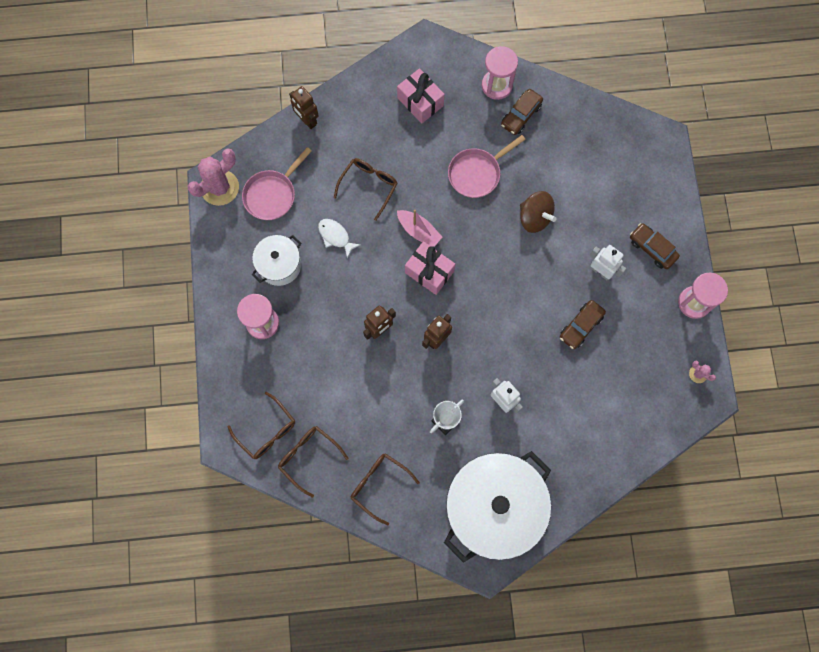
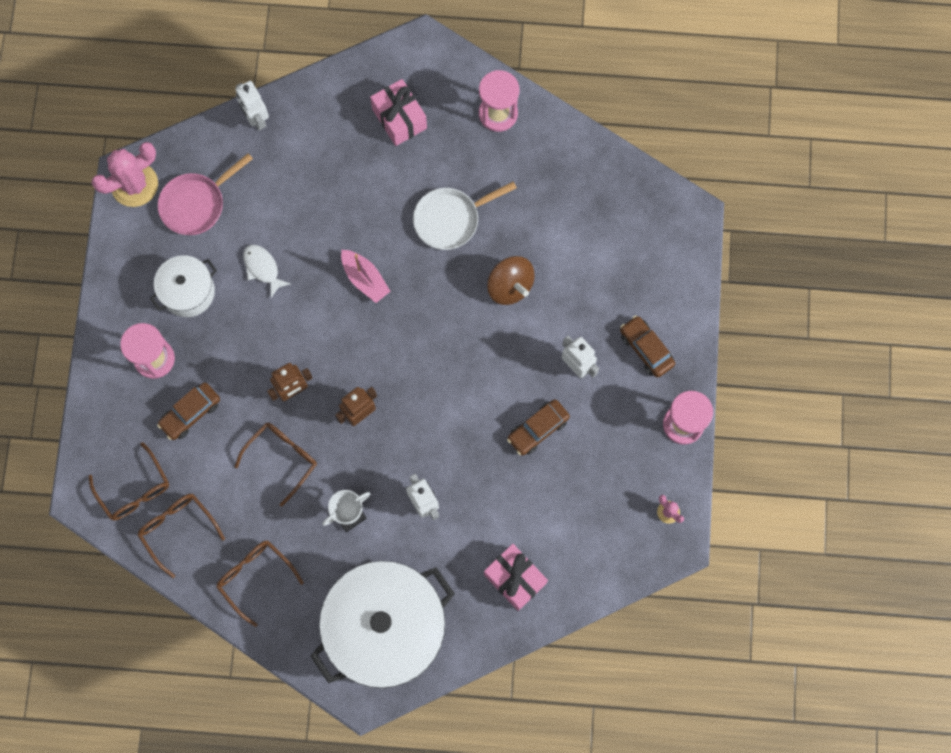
camera: 10 degrees right, 0 degrees up
brown robot [289,86,319,129] -> white robot [235,81,269,131]
brown glasses [334,158,398,221] -> brown glasses moved to [234,423,317,506]
pink gift [405,241,455,295] -> pink gift moved to [484,544,548,611]
pink pan [448,135,526,198] -> white pan [413,182,517,250]
brown car [501,89,543,135] -> brown car moved to [157,382,220,440]

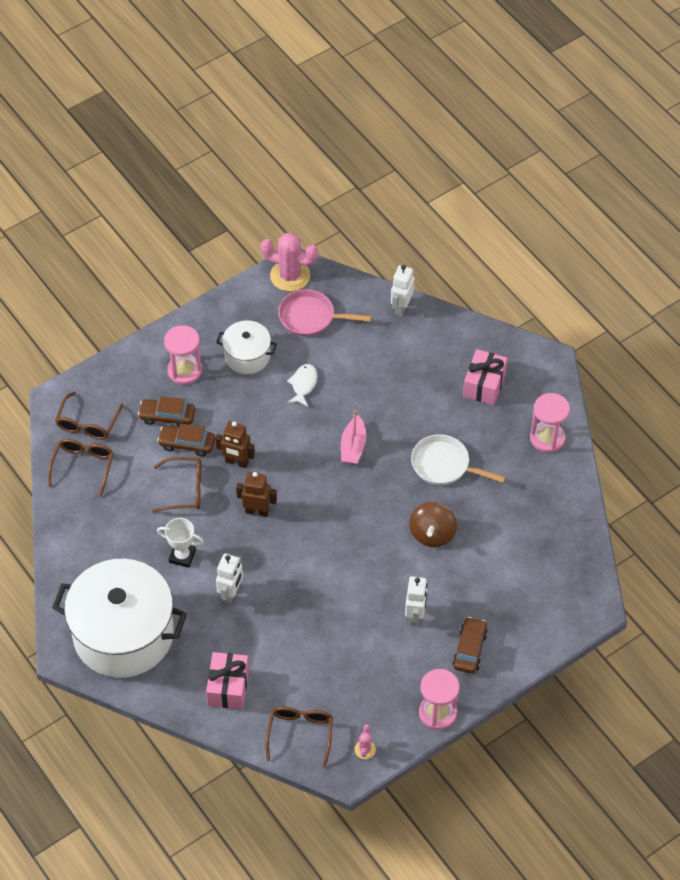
camera: 50 degrees right, 20 degrees down
brown glasses [216,541,304,627] -> brown glasses moved to [265,706,333,768]
brown car [507,399,570,456] -> brown car moved to [157,423,215,457]

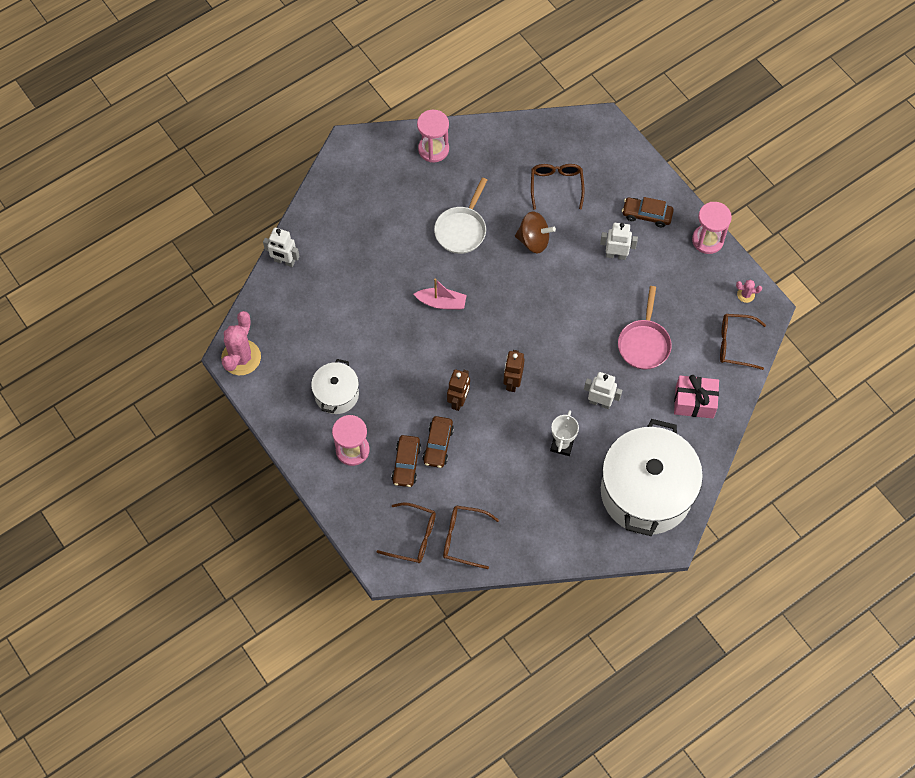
camera: 90 degrees left, 10 degrees up
brown glasses [152,457,201,513] -> brown glasses moved to [531,164,585,210]
pink pan [278,289,372,336] -> pink pan moved to [618,286,672,370]
white fish [287,364,317,407] -> none
pink gift [463,349,508,405] -> none

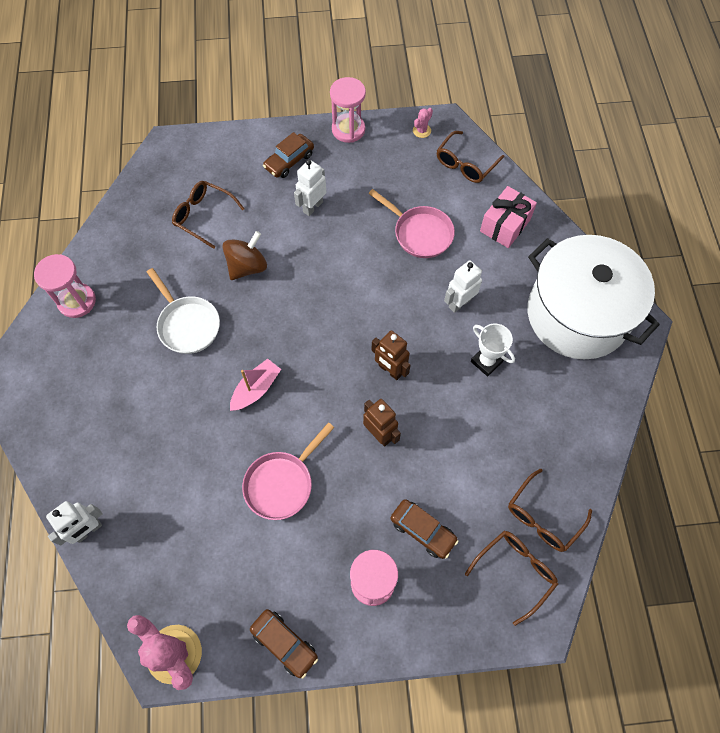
camera: 60 degrees left, 0 degrees up
white pot [311,359,359,414] -> none
brown car [423,416,454,468] -> brown car moved to [250,609,318,679]
none -> pink pan [242,422,335,520]

